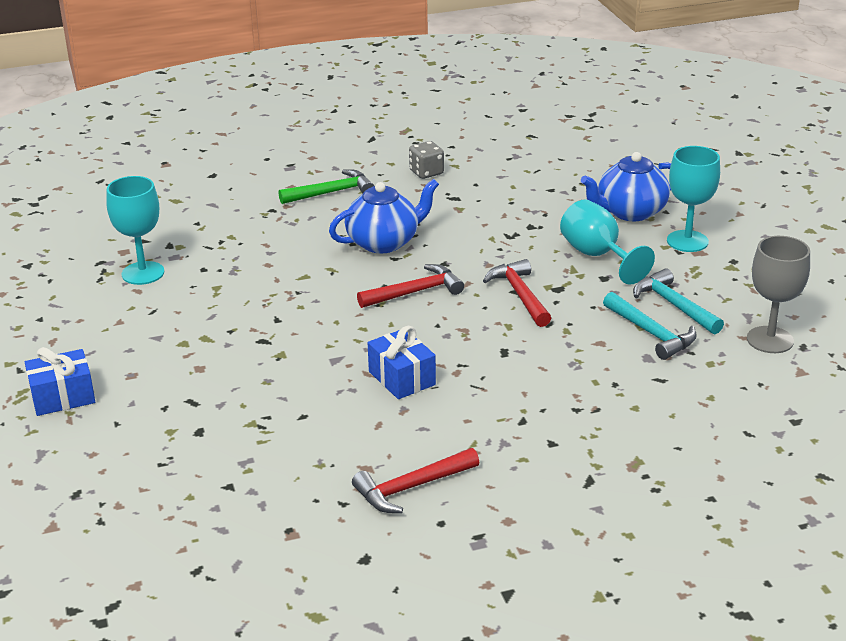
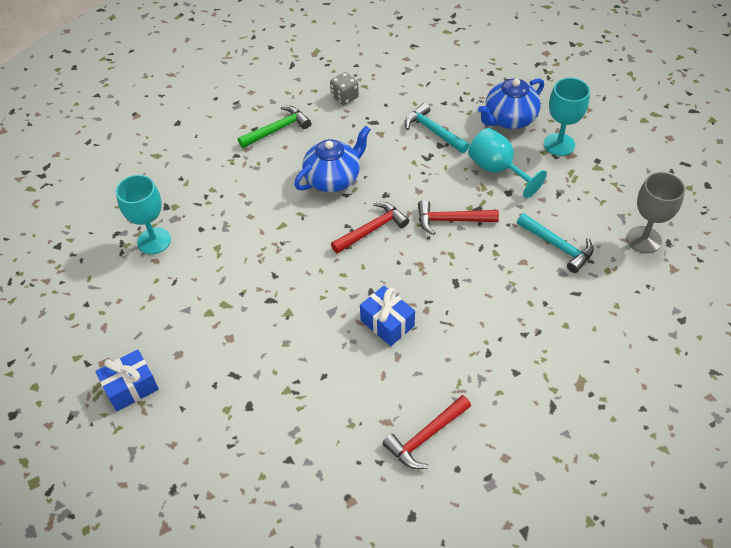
camera: 10 degrees left, 20 degrees up
red hammer [483,259,551,327] -> red hammer turned 60 degrees counterclockwise [418,200,499,235]
turquoise hammer [633,268,724,334] -> turquoise hammer moved to [404,103,469,153]

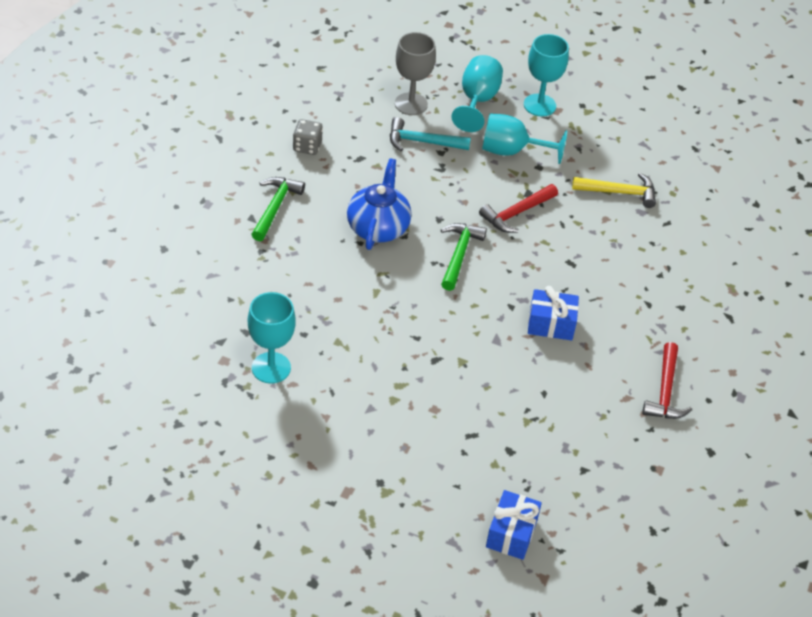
camera: 45 degrees left, 5 degrees down
blue gift [95,350,159,411] -> blue gift moved to [486,490,542,560]
red hammer [331,202,409,254] -> green hammer [441,223,487,291]
blue teapot [478,78,544,129] -> turquoise goblet [451,55,503,132]
turquoise hammer [517,213,594,273] -> yellow hammer [572,173,656,208]
grey goblet [627,172,685,253] -> grey goblet moved to [395,32,436,115]

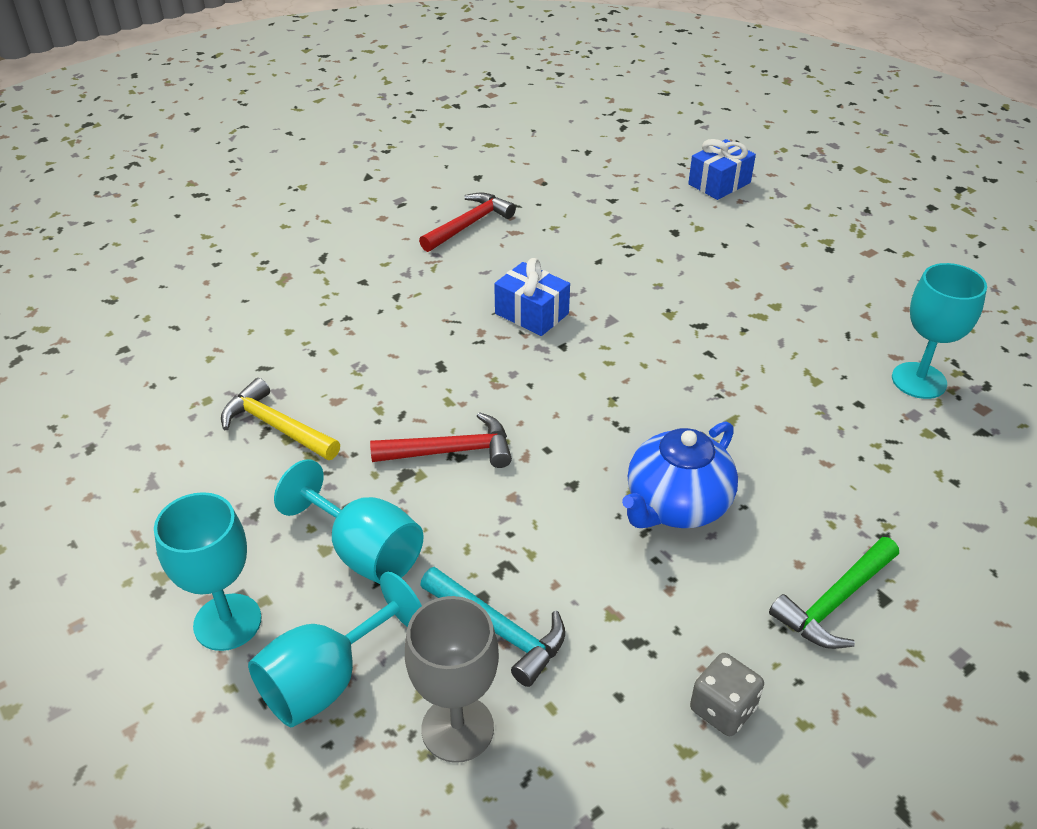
camera: 145 degrees left, 5 degrees down
green hammer [441,223,487,291] -> none

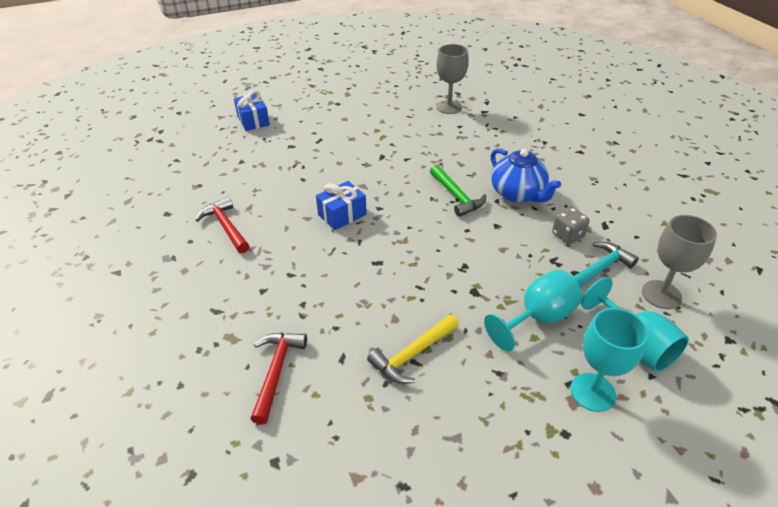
camera: 75 degrees left, 0 degrees up
red hammer [370,412,512,468] -> red hammer moved to [251,333,307,425]
grey dice [690,653,764,736] -> grey dice moved to [552,207,590,244]
green hammer [769,537,899,649] -> green hammer moved to [430,165,486,217]
turquoise goblet [892,263,987,399] -> grey goblet [436,44,469,114]

